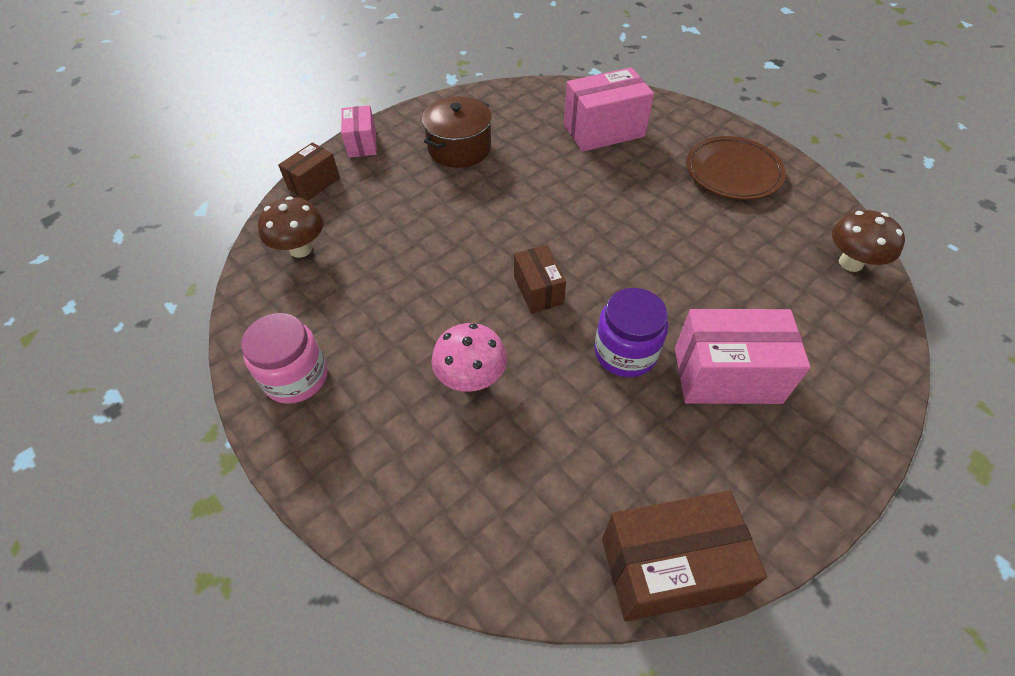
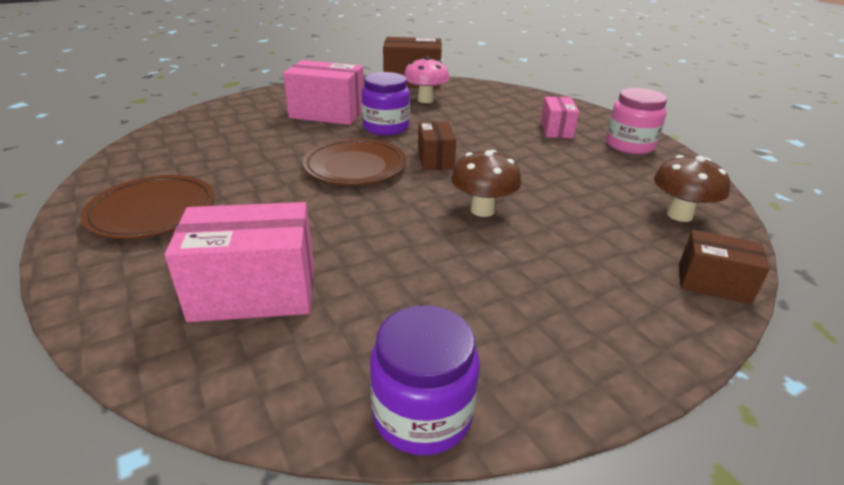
camera: 170 degrees left, 20 degrees down
brown box [278,142,340,201] -> brown box turned 60 degrees clockwise [679,230,770,304]
pink box [341,105,377,158] -> pink box moved to [541,96,579,138]
brown pot [422,96,492,168] -> none
pink mushroom [431,323,507,392] -> pink mushroom moved to [404,56,450,103]
brown mushroom [832,210,905,272] -> brown mushroom moved to [451,150,522,217]
none -> brown plate [303,138,407,185]
none -> purple jar [370,305,480,456]

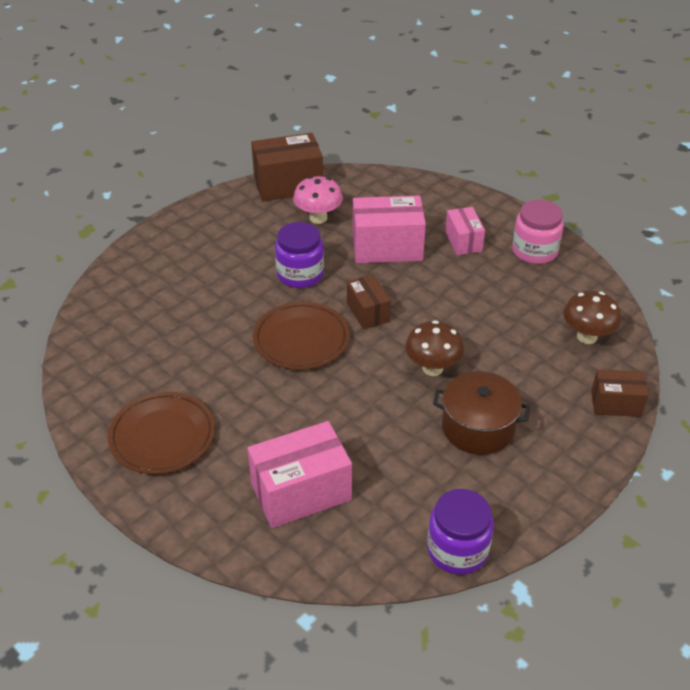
camera: 15 degrees left, 10 degrees up
pink box [283,60,364,125] -> pink box moved to [353,195,426,263]
none -> brown pot [433,371,530,455]

